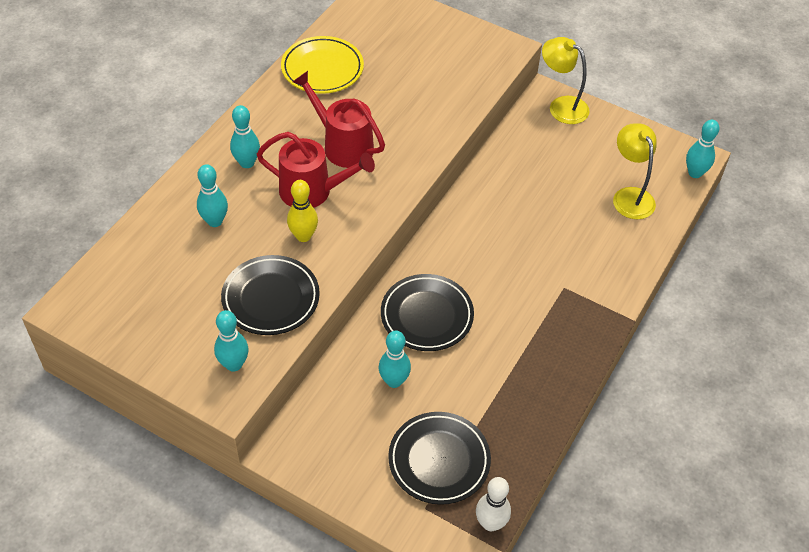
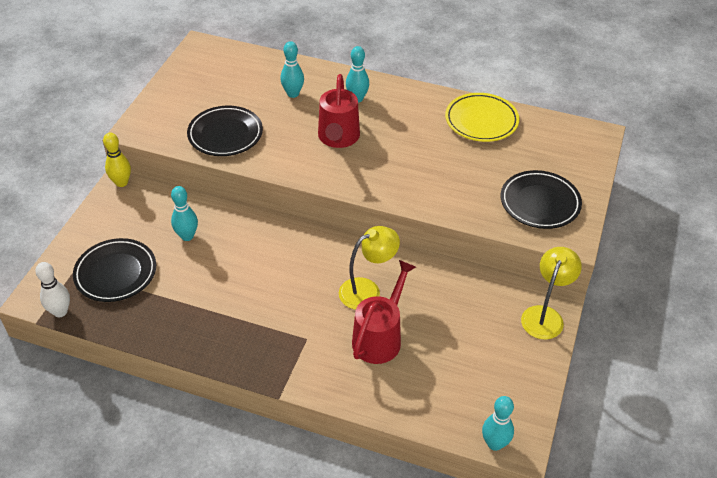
camera: 80 degrees right, 5 degrees down
turquoise bowling pin [214,310,249,372] -> none
yellow bowling pin [287,180,318,242] -> yellow bowling pin moved to [103,133,131,187]
red watering can [293,71,385,168] -> red watering can moved to [352,260,416,364]
black plate [381,274,474,351] -> black plate moved to [501,170,582,229]
yellow lamp [613,123,657,219] -> yellow lamp moved to [339,226,400,310]

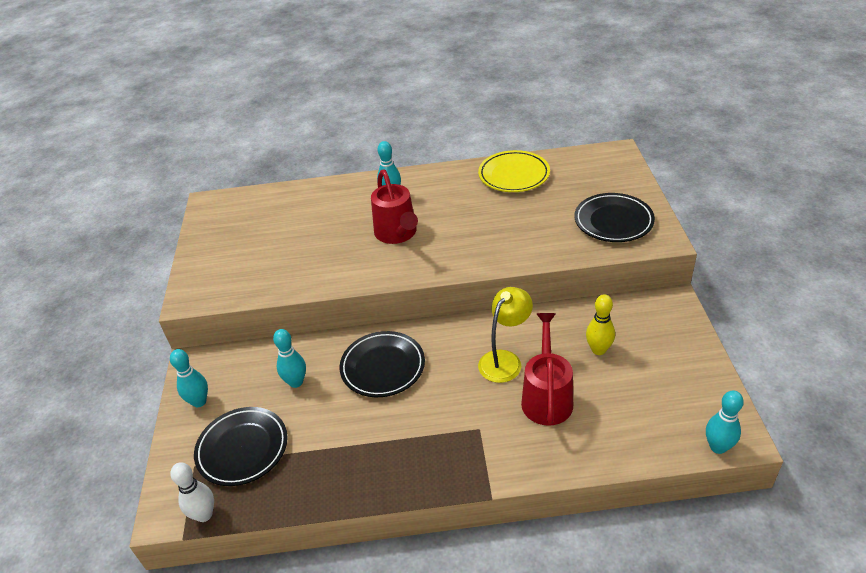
camera: 20 degrees left, 5 degrees down
yellow bowling pin [103,133,131,187] -> yellow bowling pin moved to [586,294,615,355]
black plate [187,106,263,156] -> black plate moved to [339,331,425,397]
turquoise bowling pin [281,41,304,98] -> turquoise bowling pin moved to [170,349,208,407]
yellow lamp [521,247,582,340] -> none

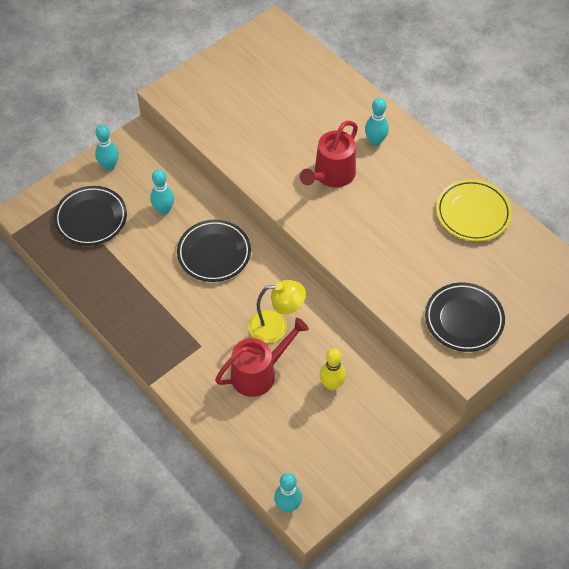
camera: 50 degrees right, 15 degrees up
white bowling pin [170,462,214,522] -> none

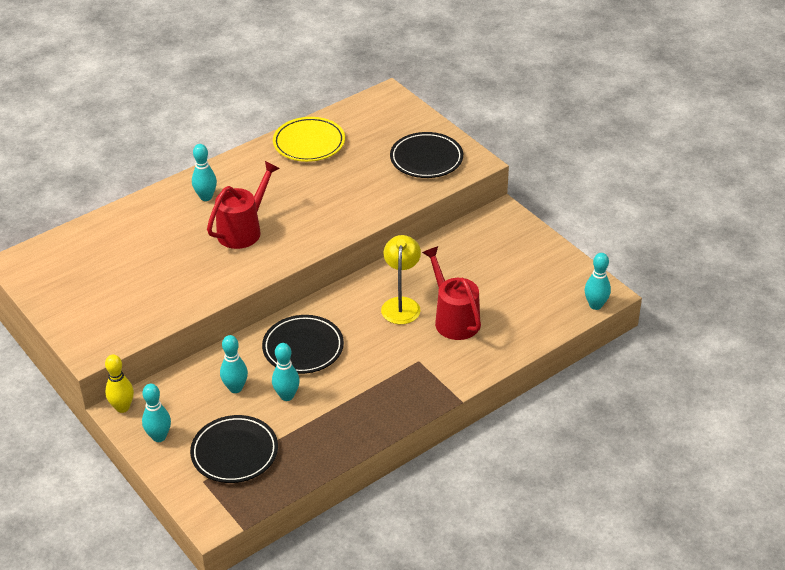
camera: 85 degrees left, 15 degrees down
red watering can [300,121,358,187] -> red watering can turned 90 degrees counterclockwise [207,161,280,249]
yellow bowling pin [319,348,346,390] -> yellow bowling pin moved to [105,354,134,413]
none -> turquoise bowling pin [272,343,300,401]

